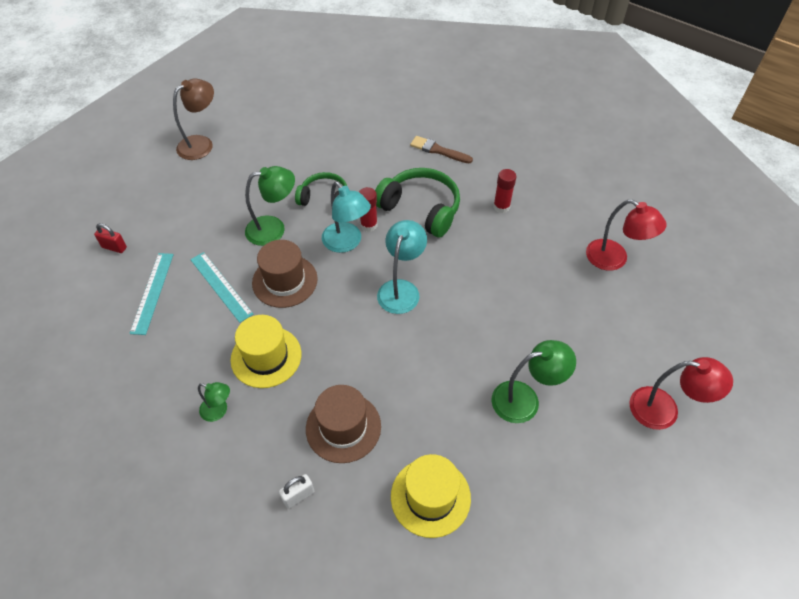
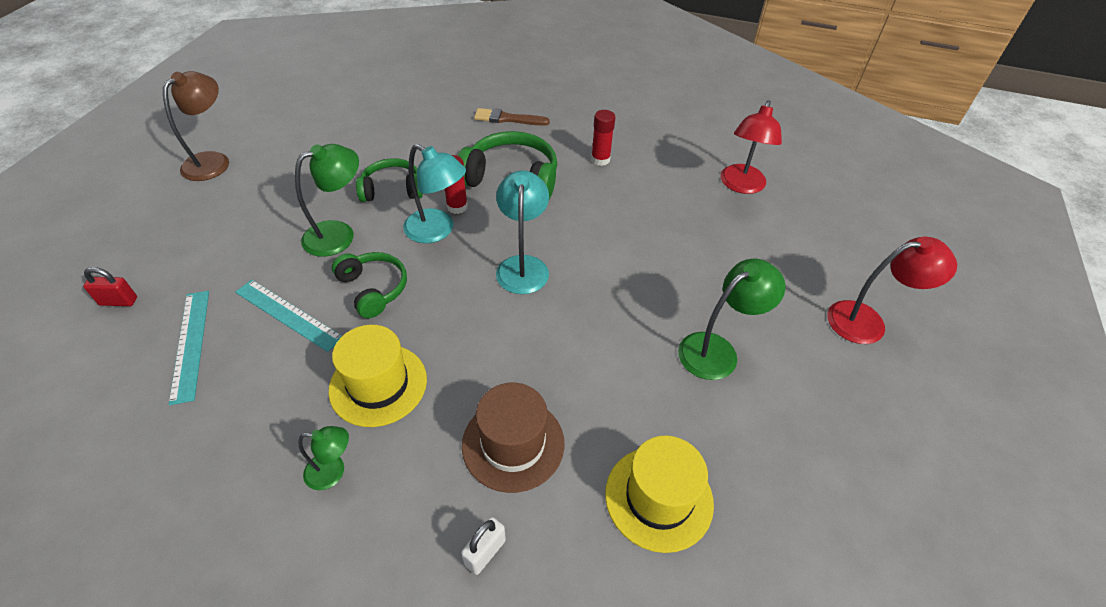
camera: 20 degrees left, 5 degrees down
brown hat [252,240,318,308] -> green headphones [332,252,407,318]
red lamp [586,199,667,271] -> red lamp turned 90 degrees clockwise [721,100,782,194]

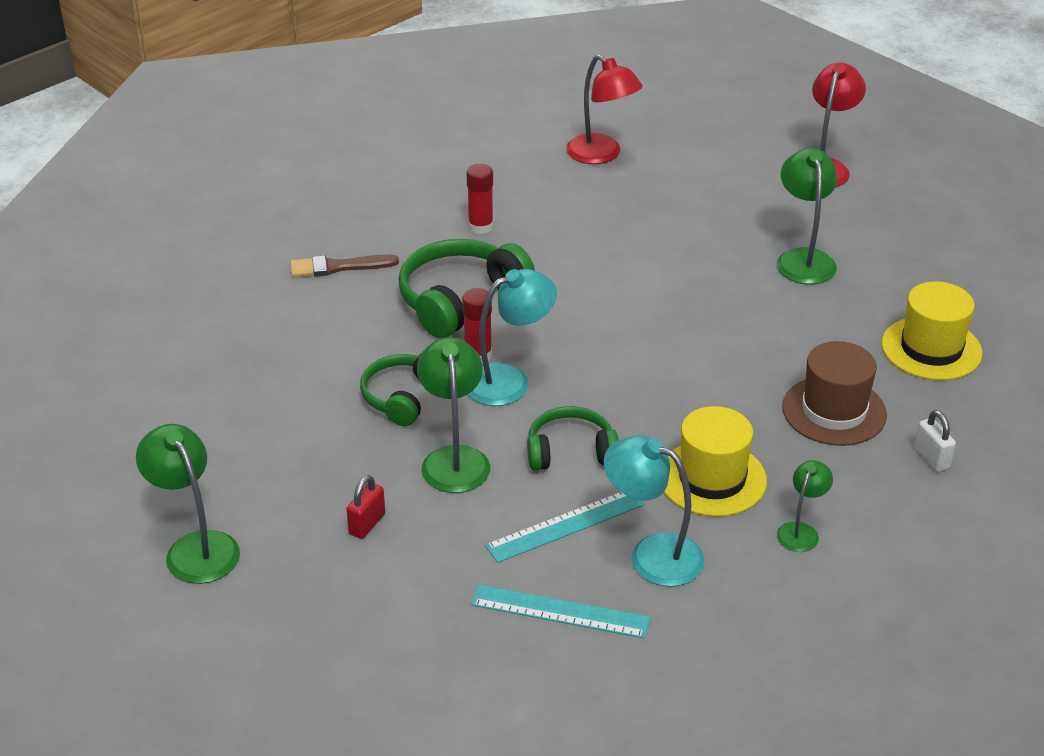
camera: 60 degrees left, 10 degrees down
red padlock [83,267,137,306] -> red padlock moved to [346,475,385,539]
brown lamp [163,71,229,181] -> green lamp [136,424,240,584]
brown brush [474,108,550,126] -> brown brush turned 45 degrees clockwise [290,254,399,278]
turquoise lamp [496,170,549,294] -> turquoise lamp moved to [604,435,705,587]

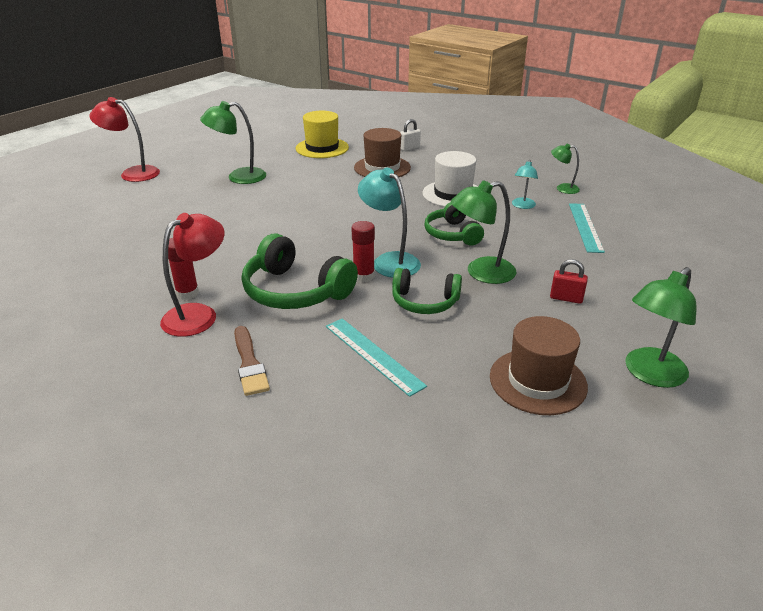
camera: 100 degrees left, 5 degrees down
turquoise ruler [485,492,644,563] -> turquoise ruler moved to [326,318,427,397]
red lamp [566,54,643,164] -> red lamp moved to [160,213,224,337]
turquoise lamp [604,435,705,587] -> turquoise lamp [512,160,538,209], size x0.58
yellow hat [664,406,767,517] -> white hat [422,151,478,207]
green lamp [777,460,833,552] -> green lamp moved to [551,144,580,194]
none -> brown hat [490,316,588,415]

